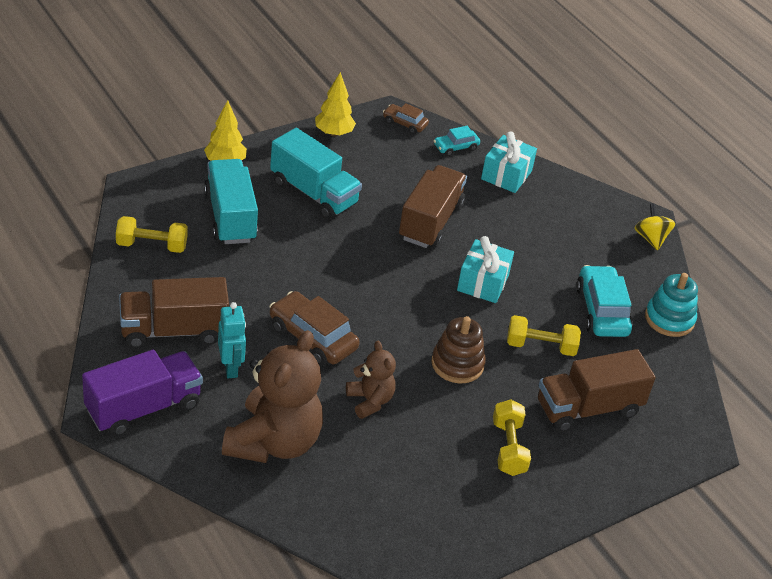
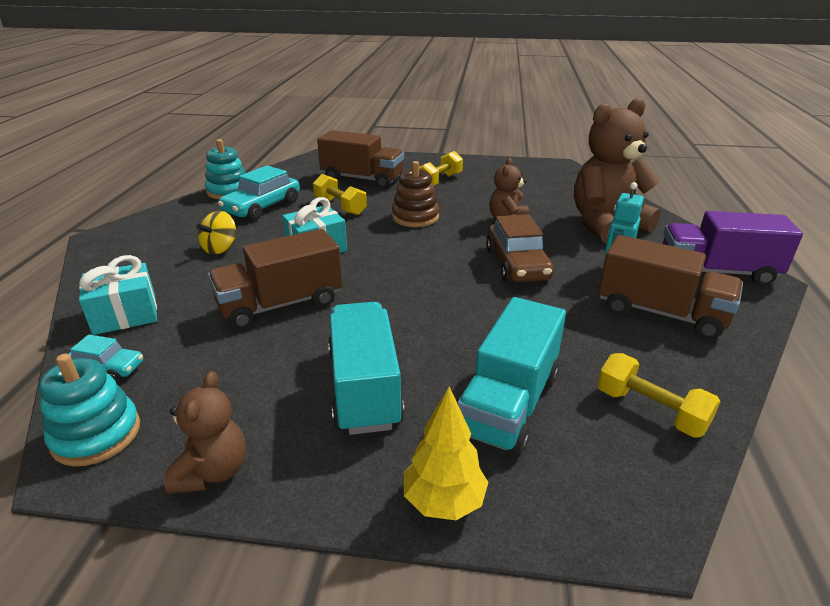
camera: 135 degrees left, 10 degrees down
yellow tree [315,72,356,137] -> brown teddy bear [164,371,246,494]
brown car [383,103,429,134] -> turquoise stacking toy [38,354,140,466]
yellow spinning top [634,203,675,250] -> yellow spinning top moved to [196,211,236,255]

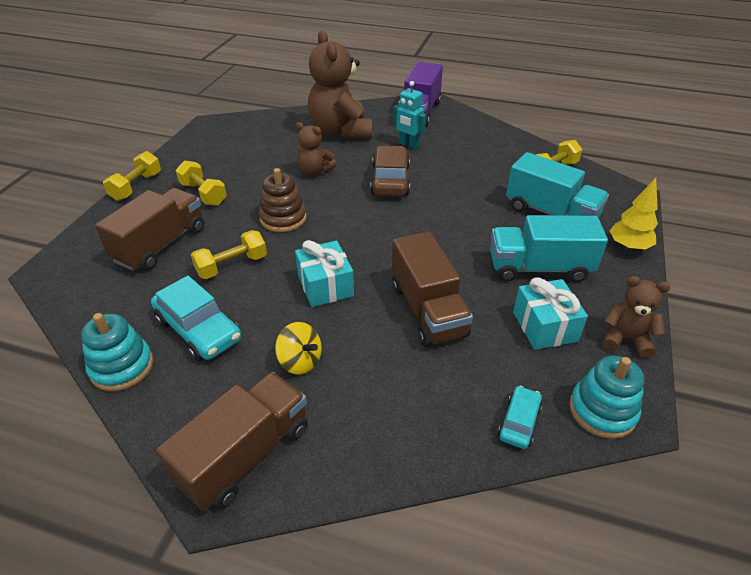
camera: 80 degrees left, 10 degrees up
turquoise gift [79,255,157,335] -> turquoise gift moved to [513,277,588,350]
brown car [486,214,554,282] -> brown car turned 90 degrees counterclockwise [370,146,410,196]
brown truck [598,235,743,339] -> brown truck moved to [156,372,308,512]
none -> yellow dumbbell [103,151,161,201]

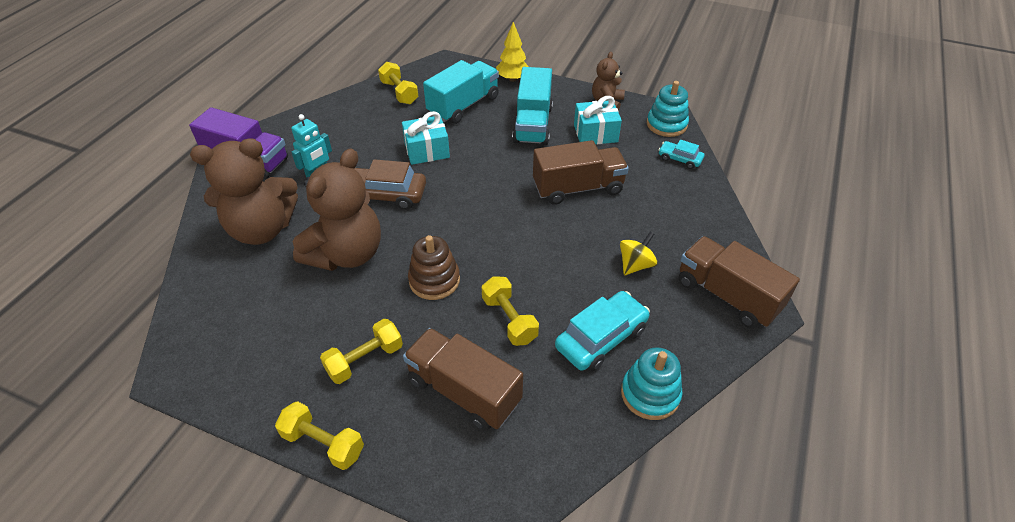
camera: 85 degrees left, 5 degrees up
turquoise gift [295,240,354,307] -> turquoise gift moved to [402,111,450,165]
brown teddy bear [296,122,336,175] -> brown teddy bear [293,148,381,271], size x1.92

